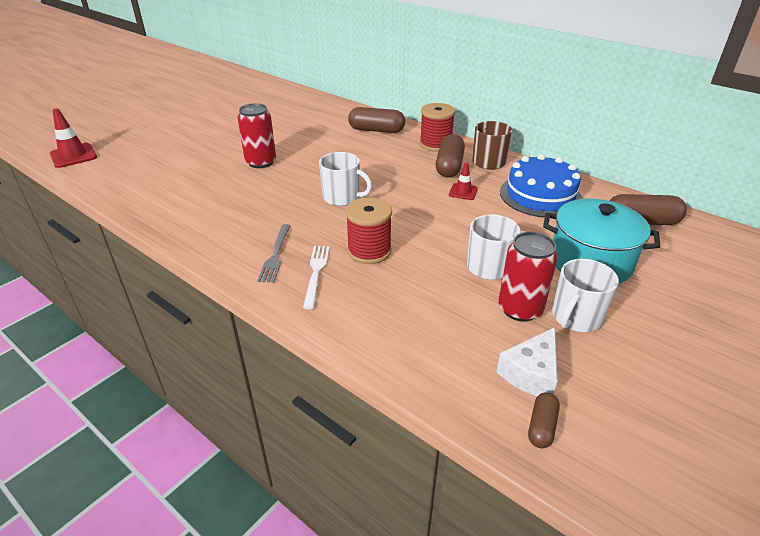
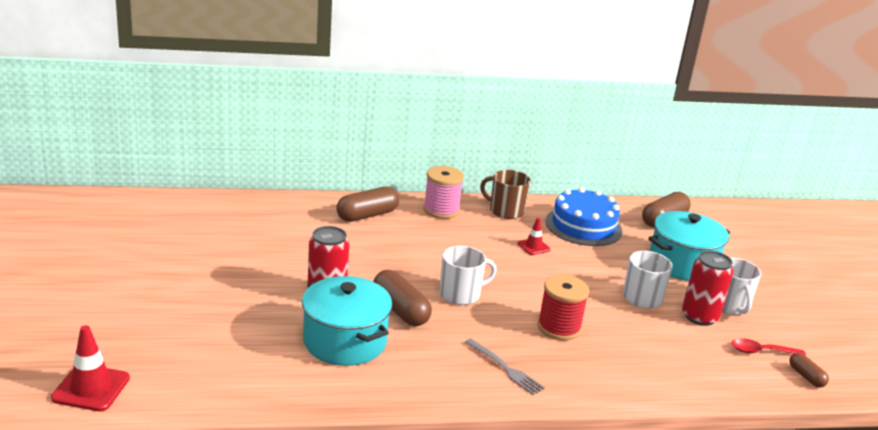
camera: 50 degrees left, 10 degrees down
white fork [303,246,330,309] -> none
red spool [420,103,455,152] -> pink spool [423,166,464,219]
brown capsule [435,134,465,178] -> brown capsule moved to [373,270,432,326]
white cheese [496,327,558,396] -> red spoon [731,338,806,356]
none -> turquoise pot [302,276,392,366]

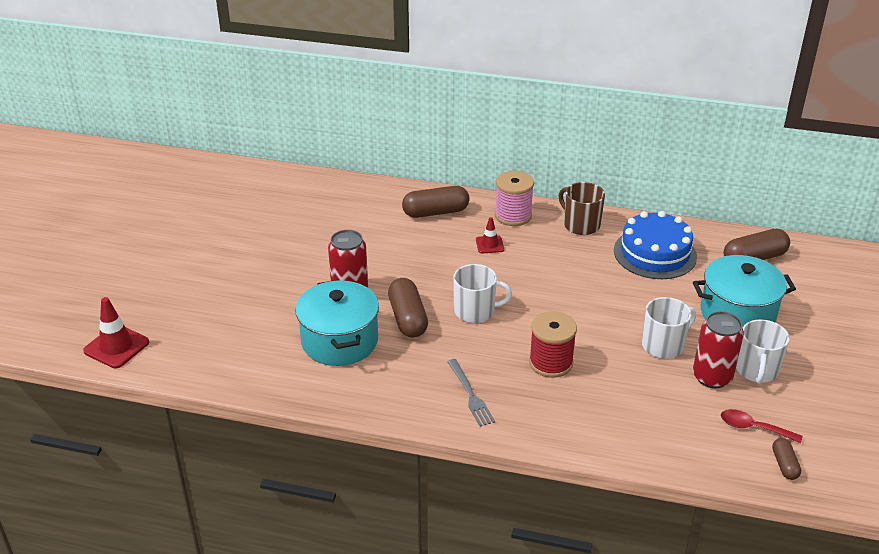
camera: 25 degrees right, 10 degrees up
red traffic cone [517,218,551,255] -> red traffic cone moved to [476,217,504,254]

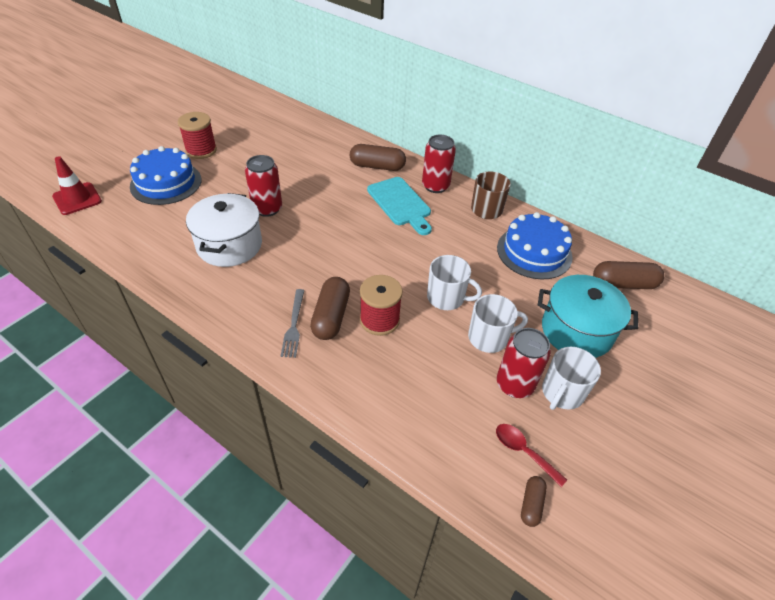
camera: 20 degrees right, 10 degrees up
turquoise pot [295,280,379,366] -> white pot [186,193,262,267]
brown capsule [388,278,428,338] -> brown capsule moved to [310,277,350,340]
white mug [453,264,512,323] -> white mug moved to [427,255,482,310]
red traffic cone [476,217,504,254] -> turquoise cutting board [367,177,432,235]
pink spool [495,171,534,226] -> red can [422,135,456,193]
none -> blue cake [130,146,201,205]
none -> red spool [178,112,217,159]

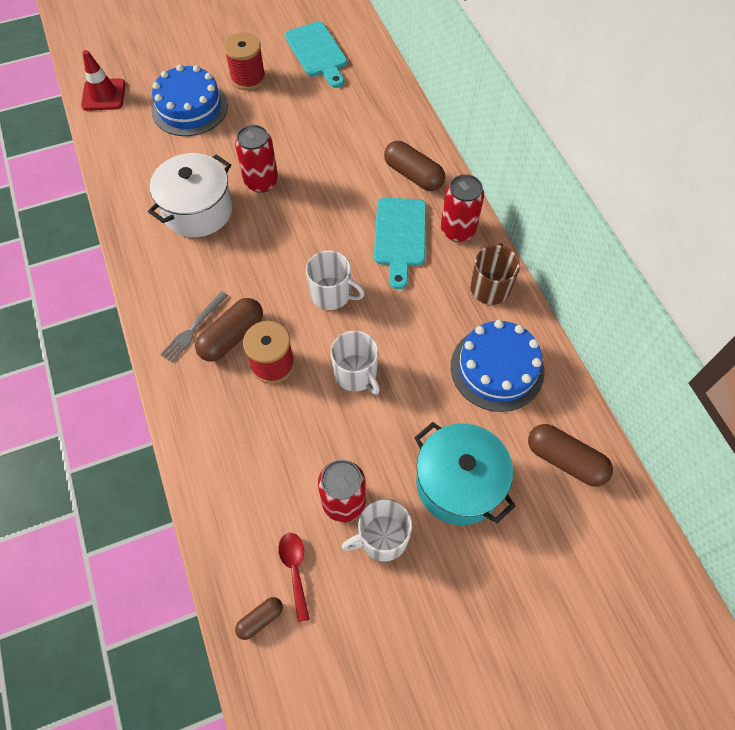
camera: 35 degrees right, 15 degrees up
white mug [468,294,528,353] -> white mug moved to [306,250,365,310]
none -> turquoise cutting board [285,21,347,88]

